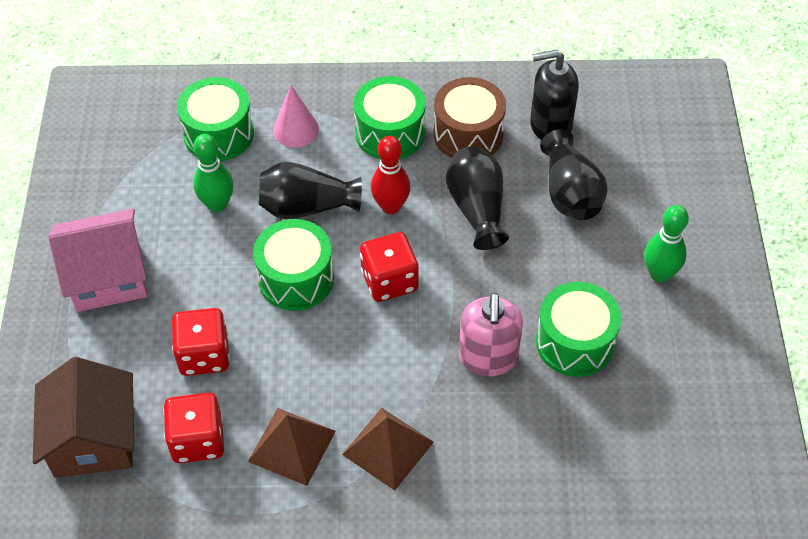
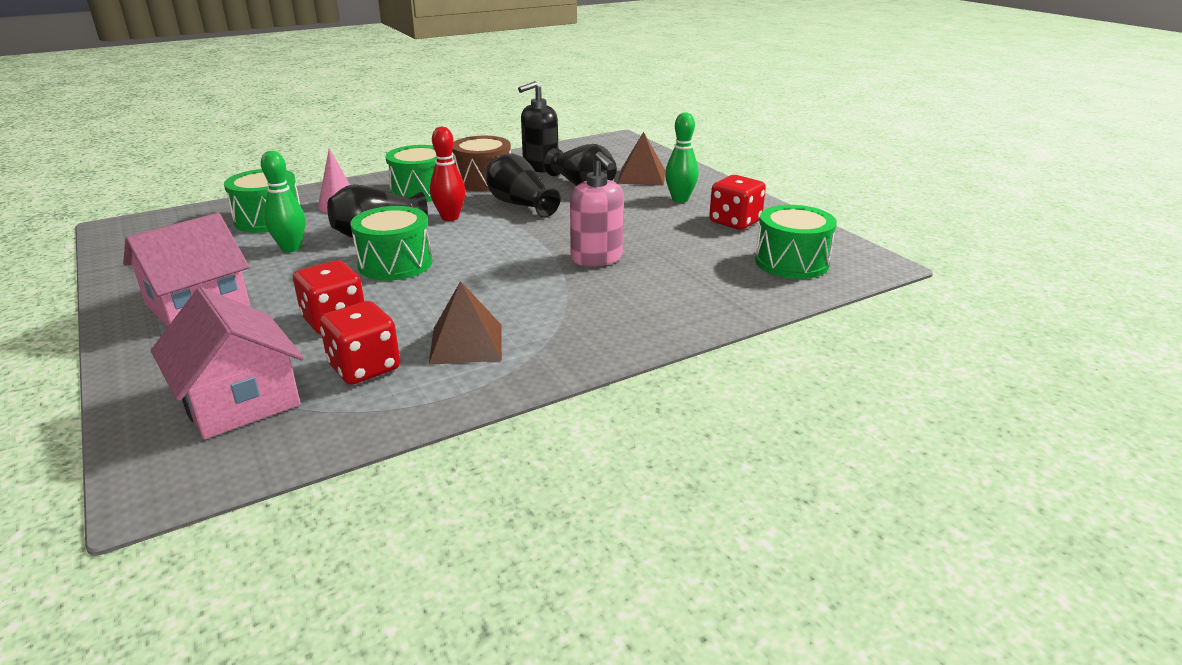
camera: 30 degrees left, 25 degrees down
brown house [33,357,134,478] -> pink house [151,287,304,439]
brown pyramid [342,408,434,491] -> brown pyramid moved to [617,132,665,186]
red dice [360,232,419,302] -> red dice moved to [709,175,766,230]
green drum [536,282,621,377] -> green drum moved to [755,205,837,279]

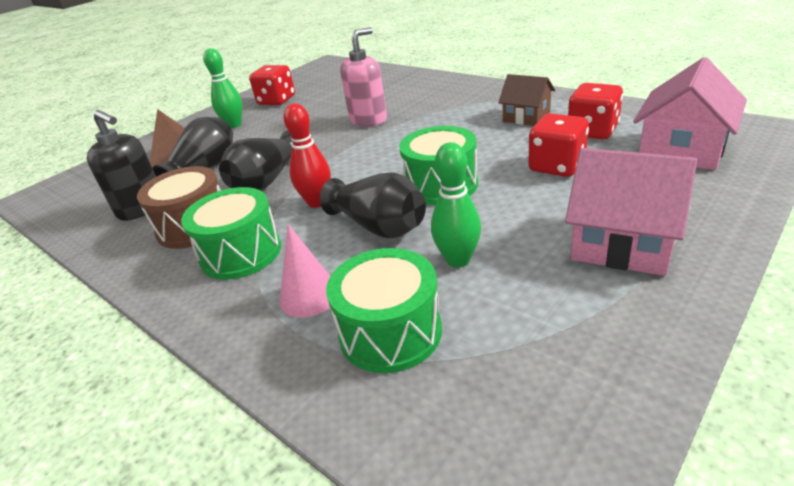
camera: 105 degrees left, 5 degrees up
brown pyramid [429,281,502,365] -> brown house [498,74,555,126]
green drum [755,205,837,279] -> none

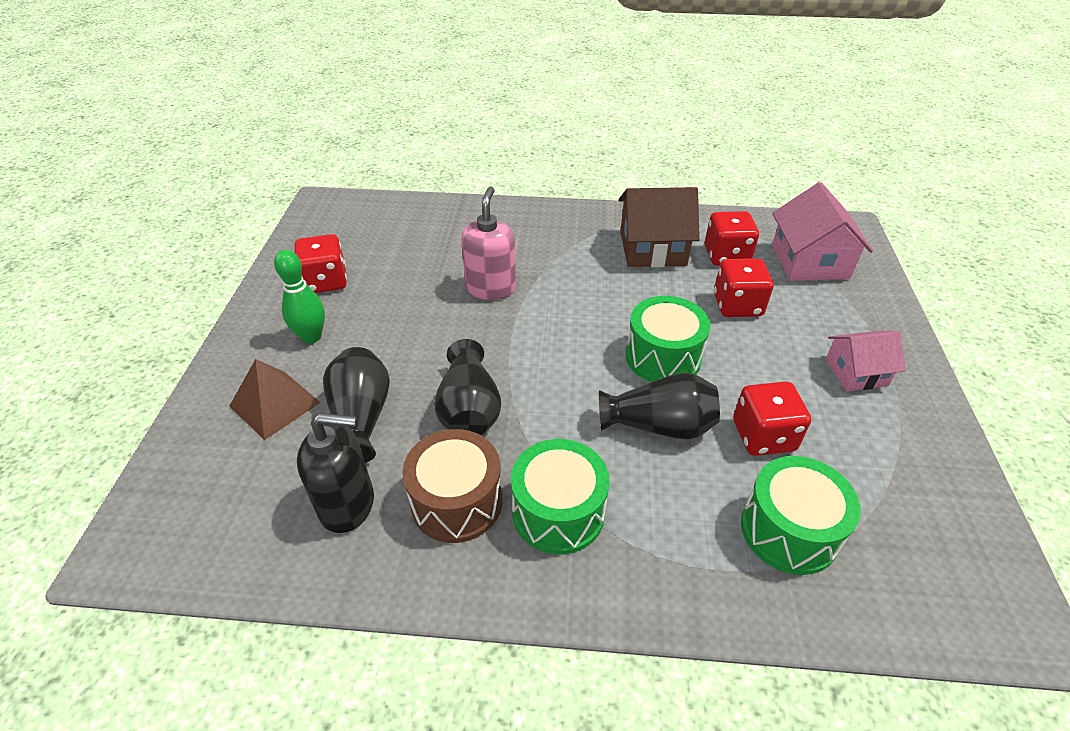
camera: 40 degrees left, 10 degrees up
pink cone [279,224,331,318] -> none
red bowling pin [283,103,331,208] -> none
green bowling pin [431,142,481,268] -> red dice [733,382,811,456]
brown house [498,74,555,126] -> brown house [619,187,700,267], size x1.59
pink house [565,148,697,276] -> pink house [825,331,906,391], size x0.63

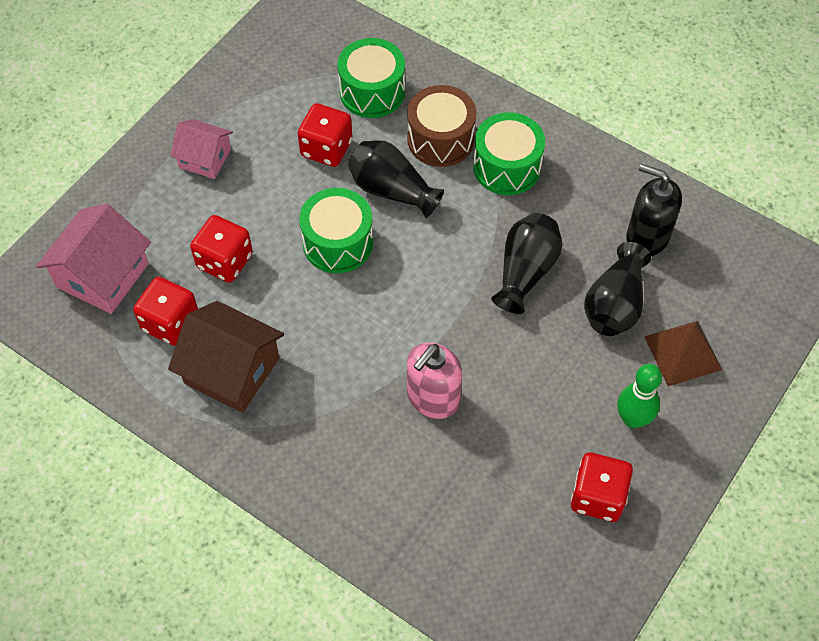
camera: 150 degrees left, 15 degrees up
brown drum [402,429,502,543] -> brown drum moved to [407,85,476,167]

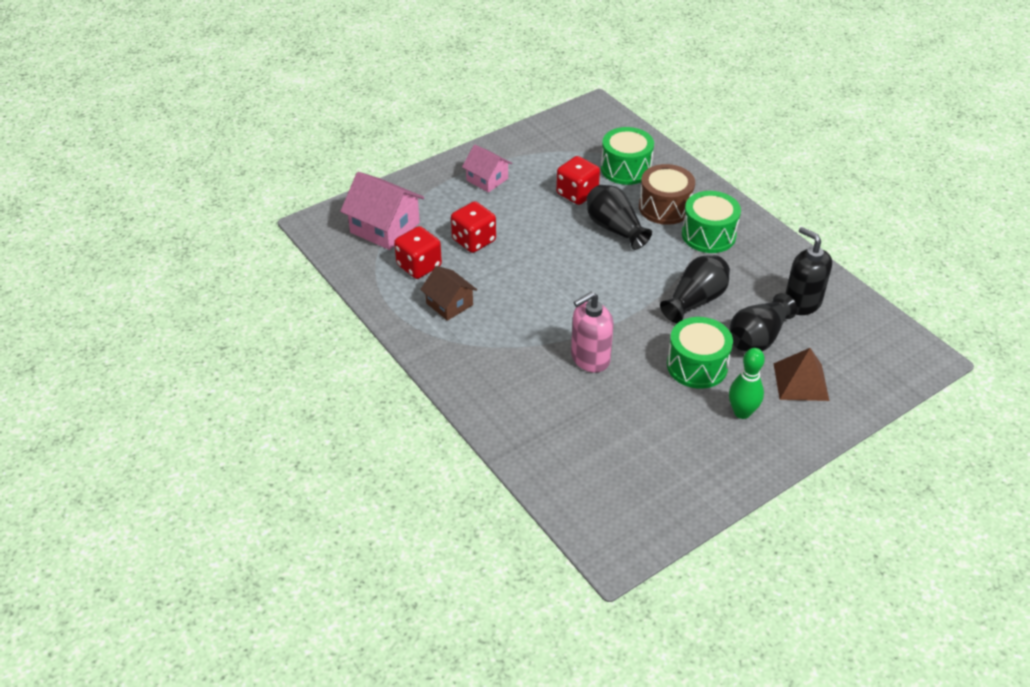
camera: 20 degrees right, 15 degrees down
pink house [36,204,151,314] -> pink house turned 75 degrees clockwise [340,172,424,250]
brown house [168,301,284,413] -> brown house [420,266,477,321], size x0.63
green drum [299,188,373,273] -> green drum moved to [667,317,733,389]
red dice [571,453,633,522] -> none

